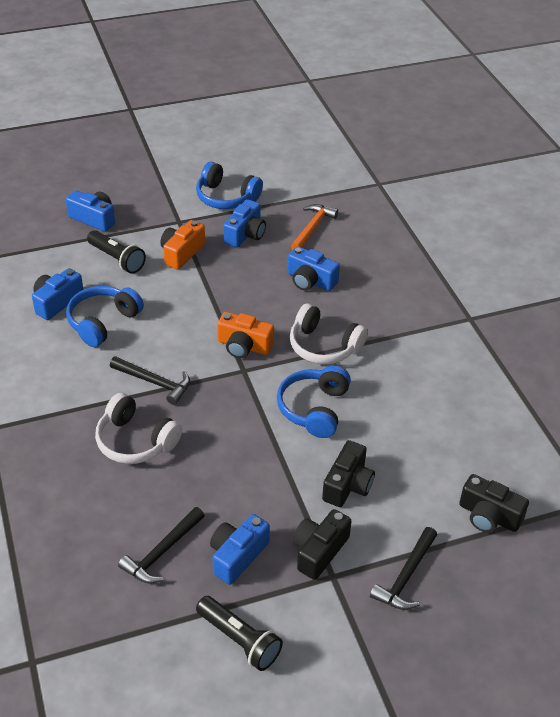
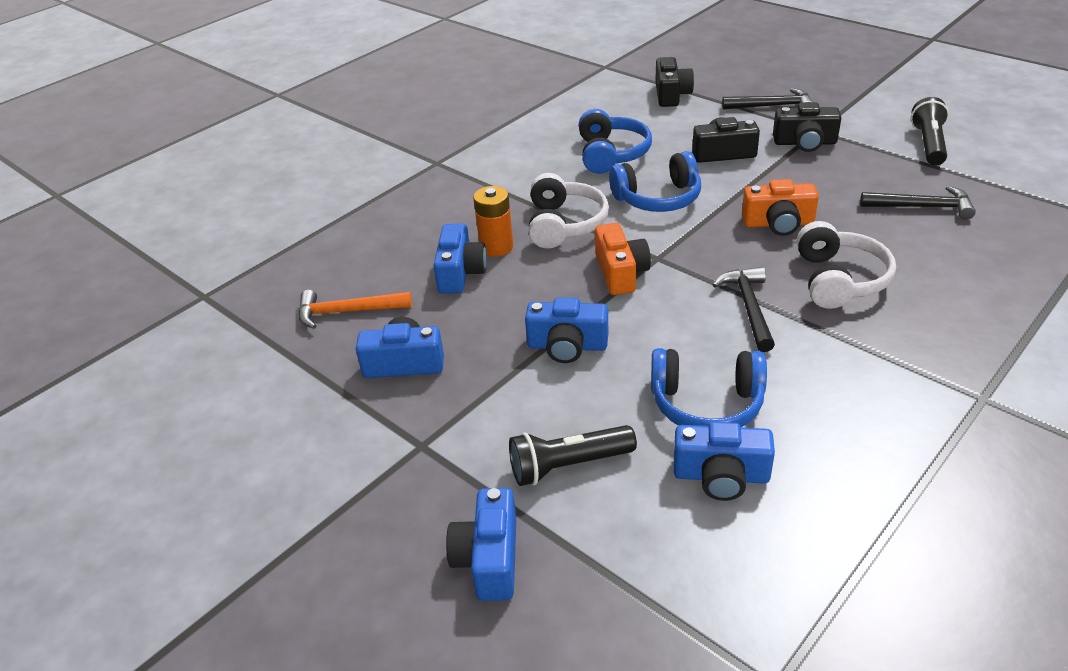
camera: 115 degrees left, 5 degrees down
black flashlight [87,230,146,273] -> black flashlight turned 120 degrees counterclockwise [509,425,637,486]
orange camera [160,220,205,270] -> orange camera moved to [742,179,819,236]
blue headphones [196,162,263,209] -> blue headphones moved to [579,109,652,174]
blue camera [210,514,270,585] -> blue camera moved to [525,297,608,363]
none -> orange battery [473,186,513,257]

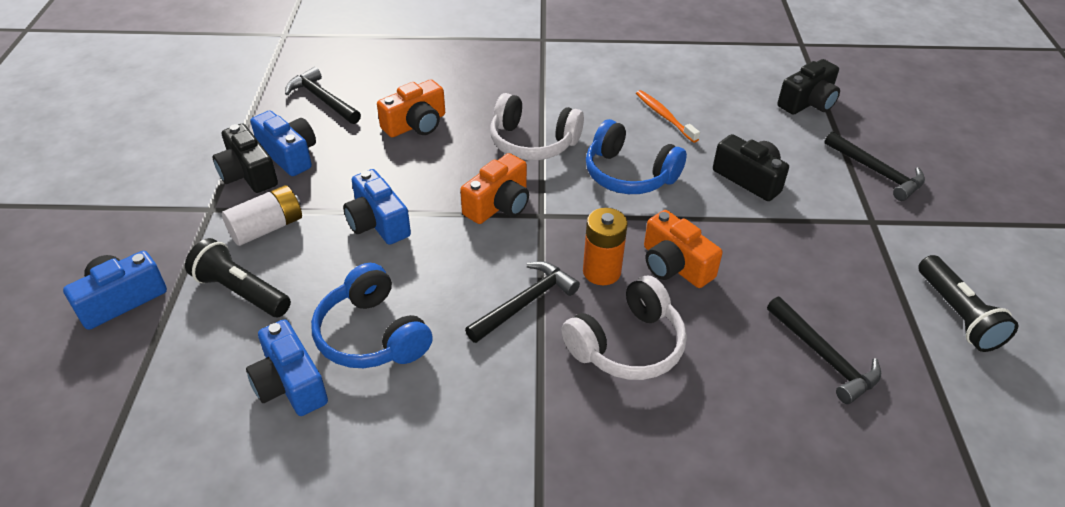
camera: 45 degrees right, 5 degrees up
orange hammer [299,290,412,329] -> black hammer [285,67,361,124]
blue camera [433,224,487,294] -> orange camera [377,79,445,137]
orange battery [473,186,513,257] -> orange battery moved to [583,208,628,285]
white headphones [529,173,609,249] -> white headphones turned 60 degrees clockwise [490,93,584,160]
blue headphones [579,109,652,174] -> orange toothbrush [636,90,700,143]
black camera [773,102,841,152] -> black camera moved to [213,124,278,193]
black flashlight [911,97,949,166] -> black flashlight turned 105 degrees clockwise [918,255,1018,352]
none -> white battery [222,185,302,246]

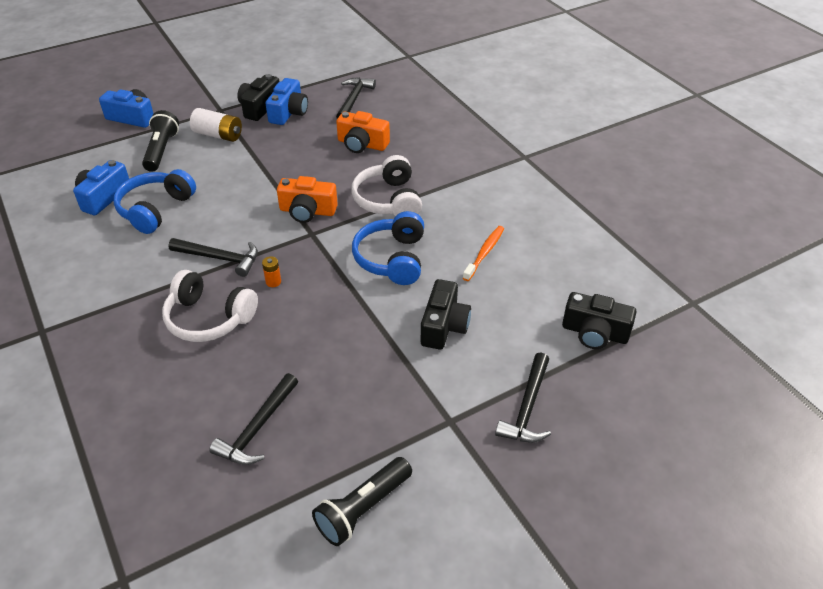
camera: 60 degrees right, 0 degrees up
blue camera [343,169,411,245] -> none
orange battery [583,208,628,285] -> orange battery [262,256,281,287], size x0.51
orange camera [644,210,723,288] -> none

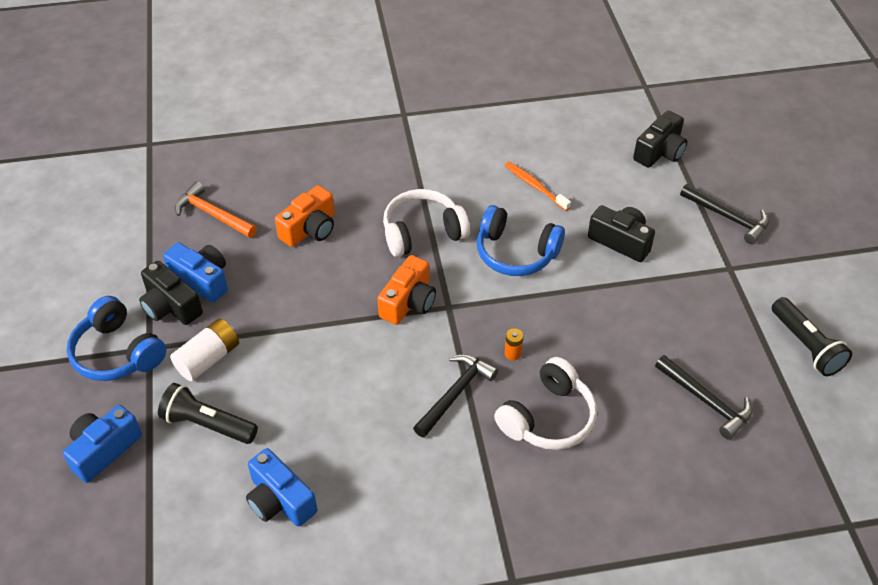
camera: 70 degrees left, 5 degrees up
blue headphones [113,169,196,234] -> blue headphones moved to [67,296,166,381]
black hammer [336,77,376,118] -> orange hammer [175,182,257,238]
white headphones [352,155,422,216] -> white headphones turned 150 degrees clockwise [383,189,470,257]

